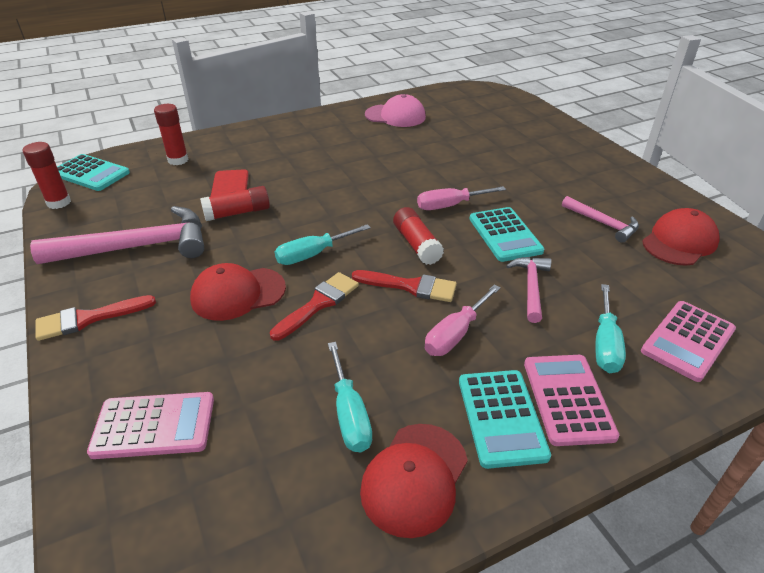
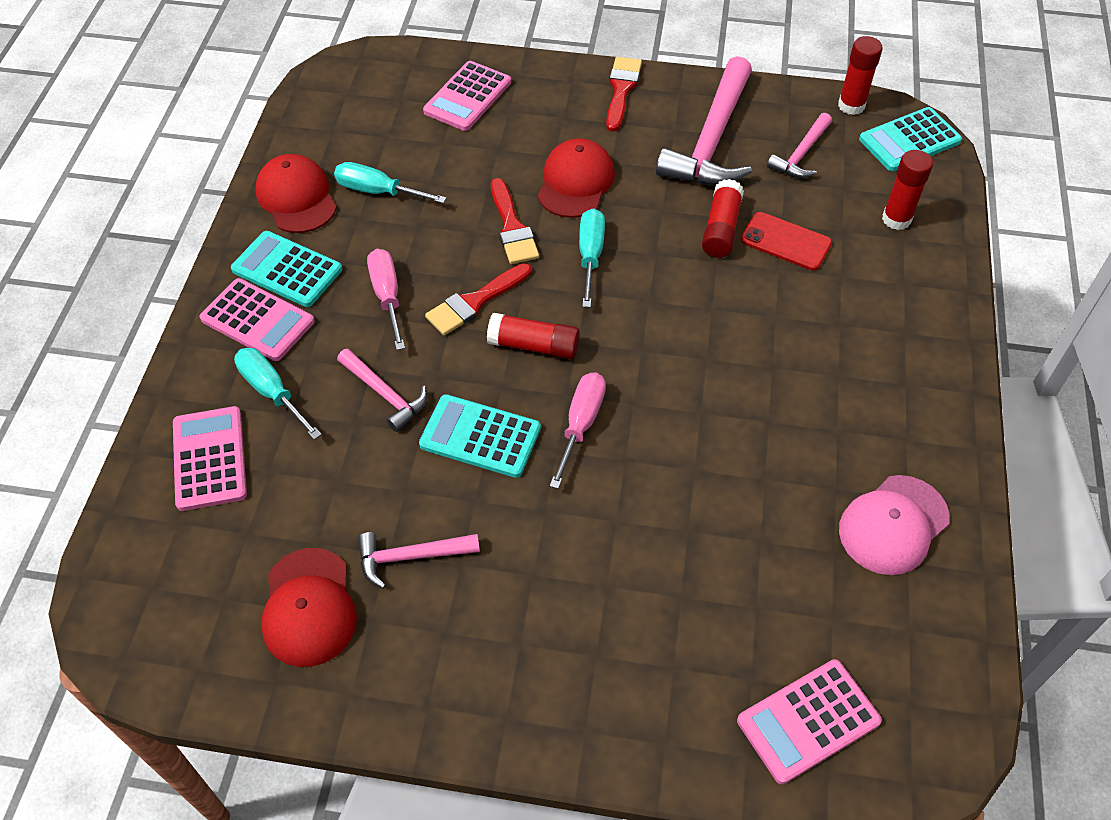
camera: 125 degrees right, 15 degrees up
none -> pink calculator [737,659,882,784]
none -> pink hammer [767,113,832,178]

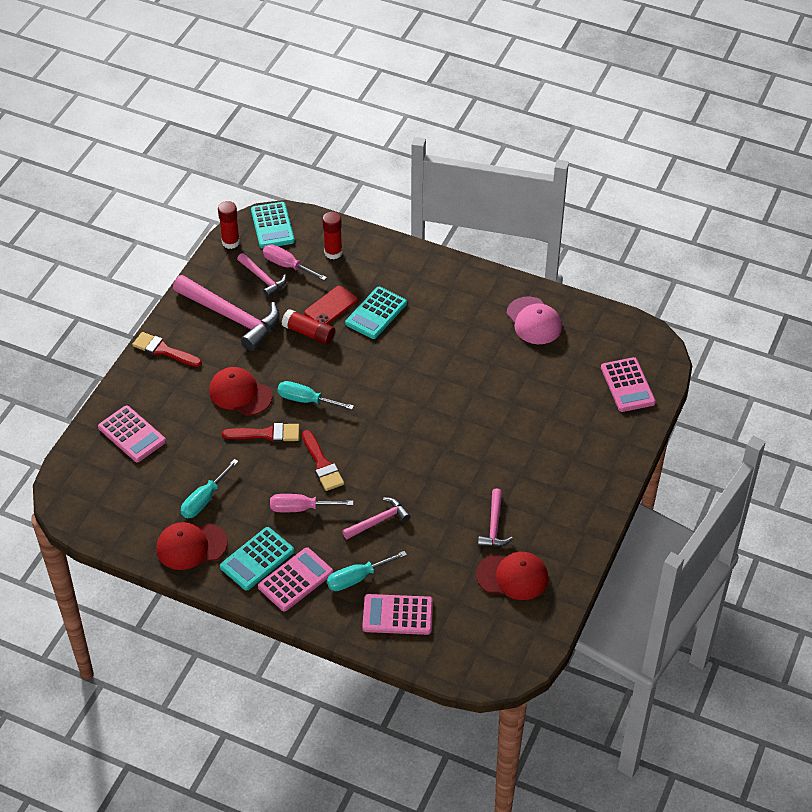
camera: 75 degrees left, 5 degrees down
turquoise calculator [419,394,541,478] -> turquoise calculator moved to [345,287,407,339]
red glue stick [487,313,580,360] -> none
pink screwdriver [550,373,606,489] -> pink screwdriver moved to [263,244,327,280]

